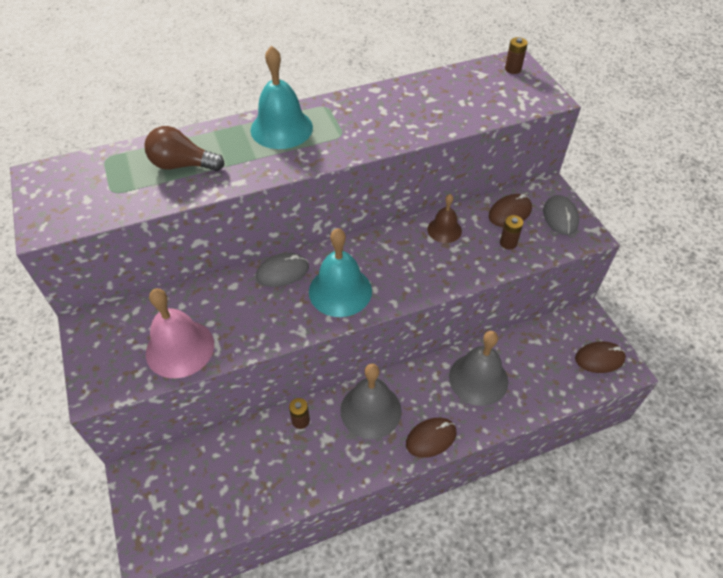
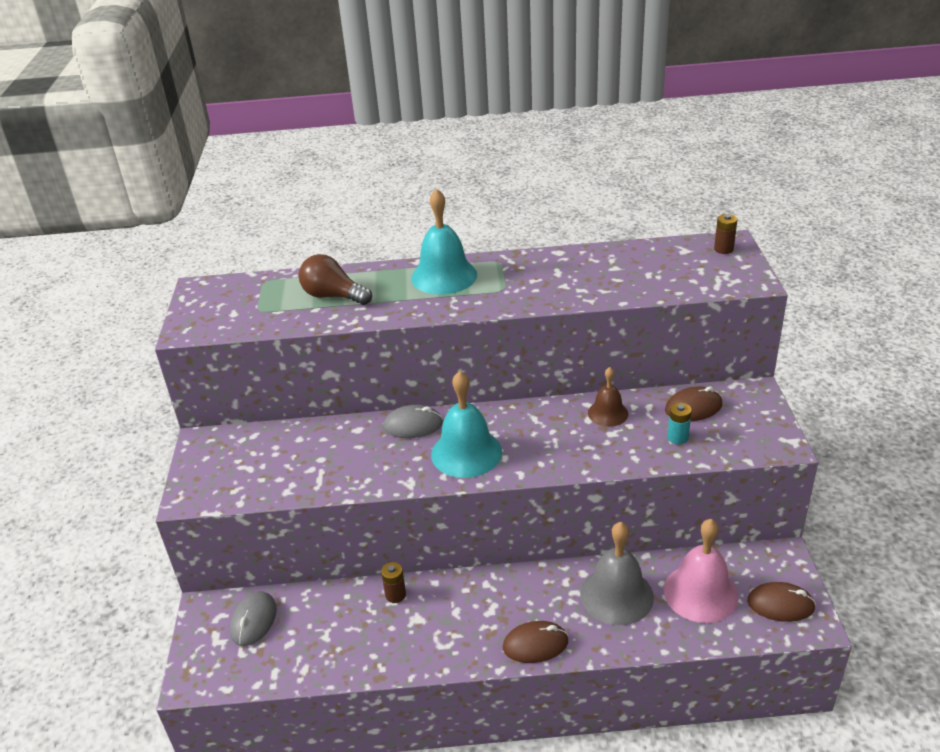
camera: 20 degrees right, 15 degrees down
pink bell [146,288,214,378] -> pink bell moved to [664,519,739,623]
grey bell [340,364,402,439] -> none
brown battery [500,215,523,250] -> turquoise battery [668,402,692,444]
grey mouse [543,195,579,235] -> grey mouse moved to [230,591,277,646]

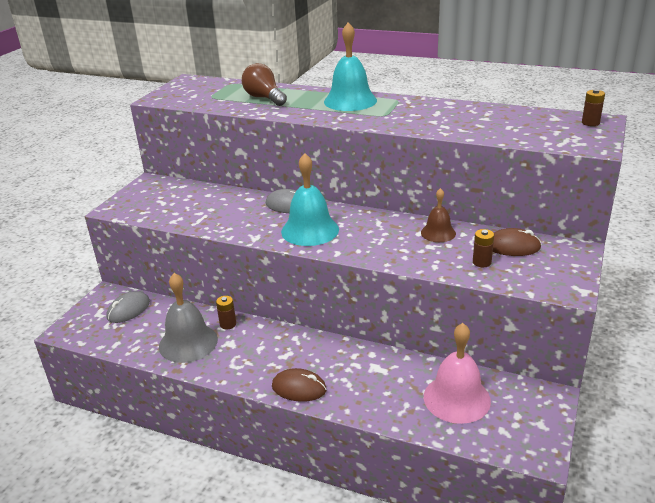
camera: 25 degrees right, 5 degrees down
grey bell [580,522,654,625] -> grey bell moved to [159,273,218,363]
turquoise battery [668,402,692,444] -> brown battery [473,229,494,267]
brown mouse [747,582,816,622] -> none

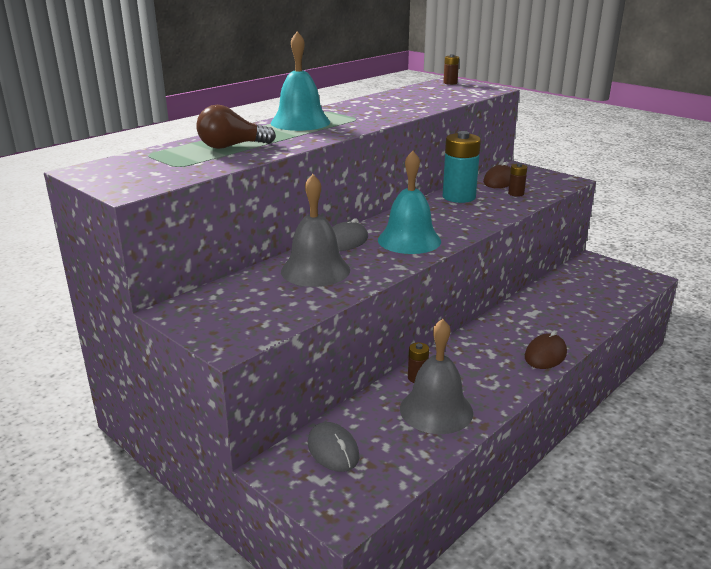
camera: 70 degrees left, 5 degrees down
brown bell [421,188,456,242] -> turquoise battery [443,131,481,203]
pink bell [424,323,491,424] -> none
none -> grey bell [281,174,350,287]

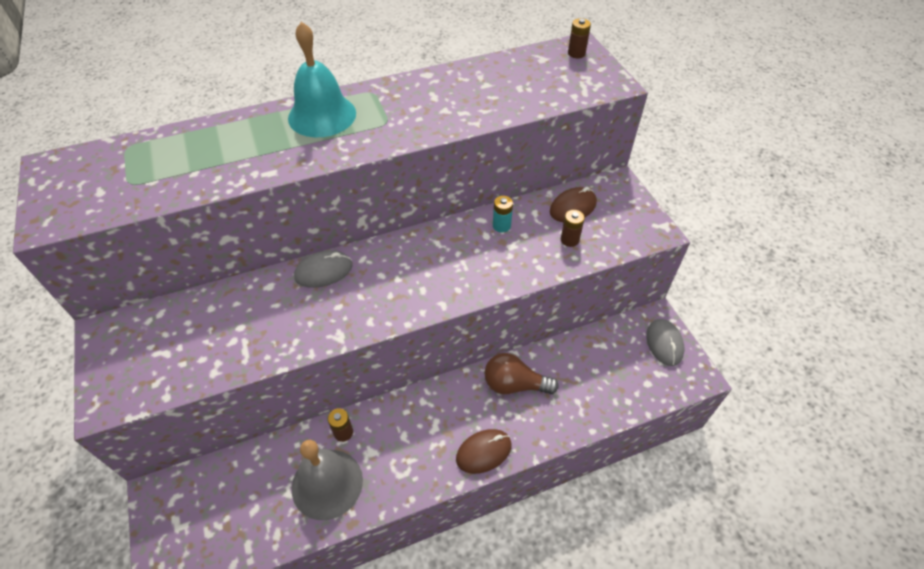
camera: 25 degrees right, 25 degrees up
brown light bulb [196,105,276,149] -> brown light bulb moved to [485,353,559,395]
grey bell [281,174,350,287] -> none
grey mouse [308,422,359,472] -> grey mouse moved to [646,319,685,366]
turquoise bell [378,151,441,254] -> none
turquoise battery [443,131,481,203] -> turquoise battery [493,196,513,232], size x0.48

